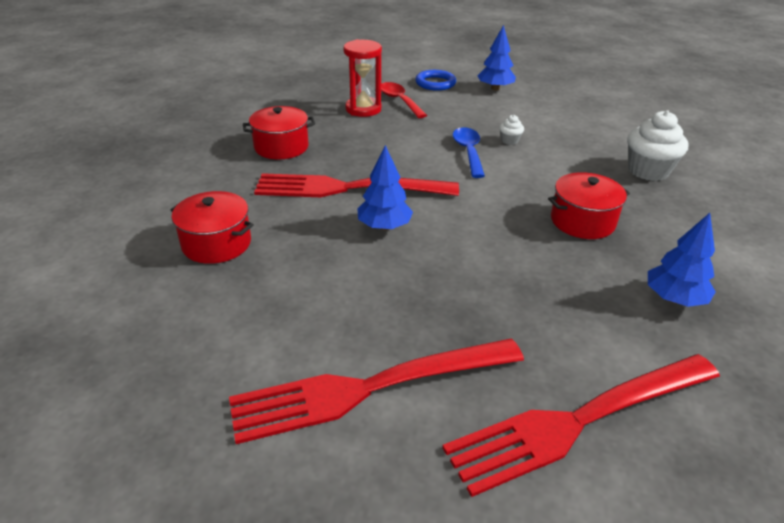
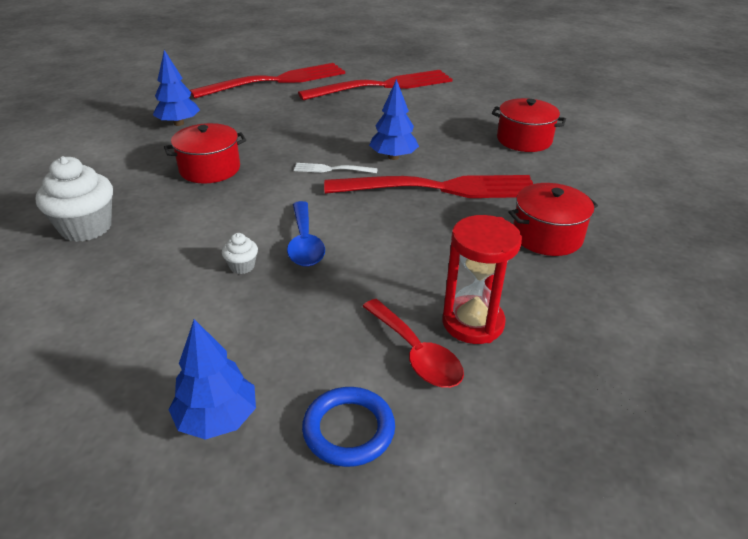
camera: 175 degrees right, 0 degrees up
none -> white fork [294,163,378,173]

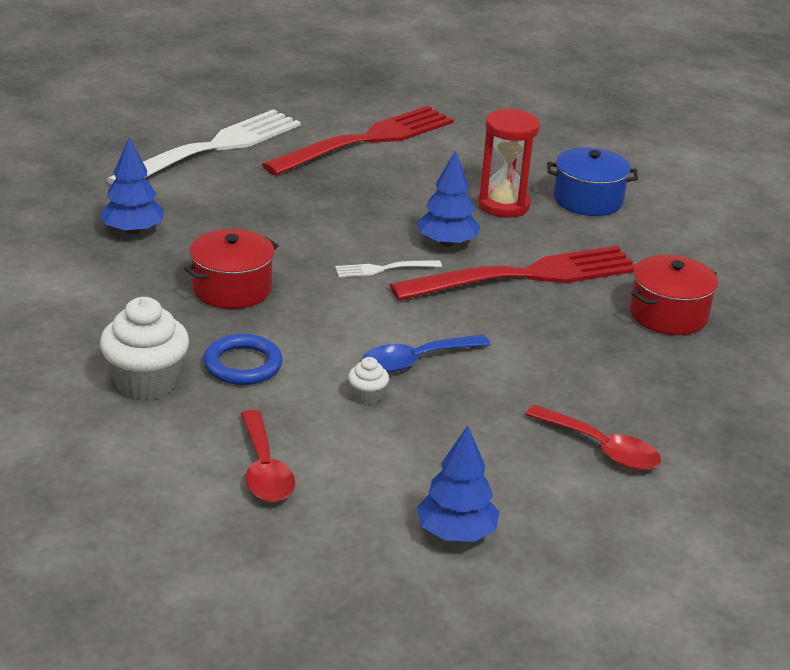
camera: 20 degrees left, 5 degrees down
red fork [190,63,345,99] -> white fork [107,109,301,185]
blue spoon [287,201,325,267] -> blue spoon turned 90 degrees clockwise [362,335,491,373]
blue ring [302,387,395,467] -> blue ring moved to [203,334,283,385]
red hourglass [442,215,522,344] -> red hourglass moved to [478,109,540,217]
red pot [492,98,566,152] -> blue pot [547,147,638,216]
none -> red spoon [241,410,295,502]

